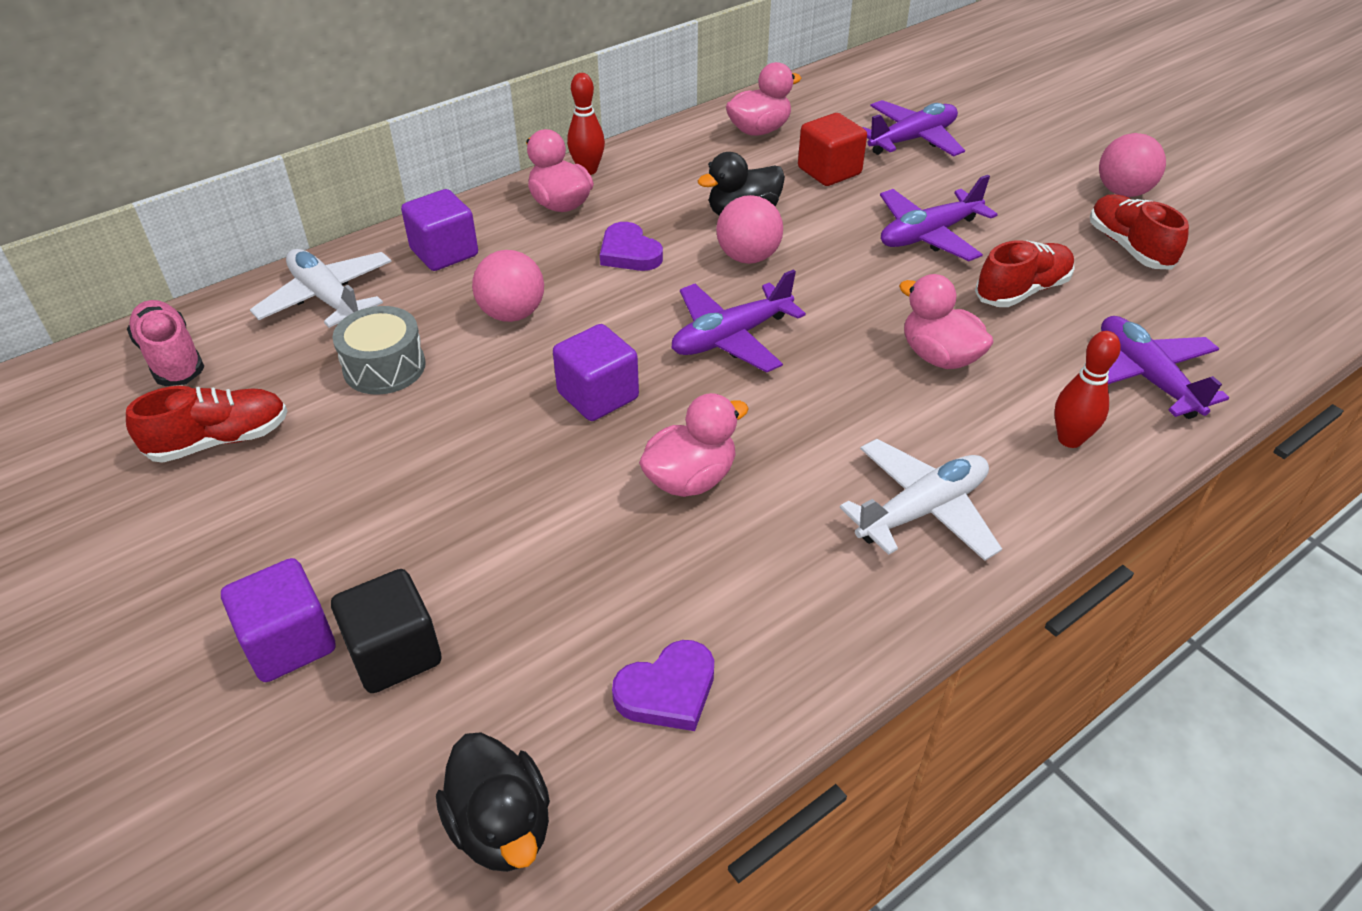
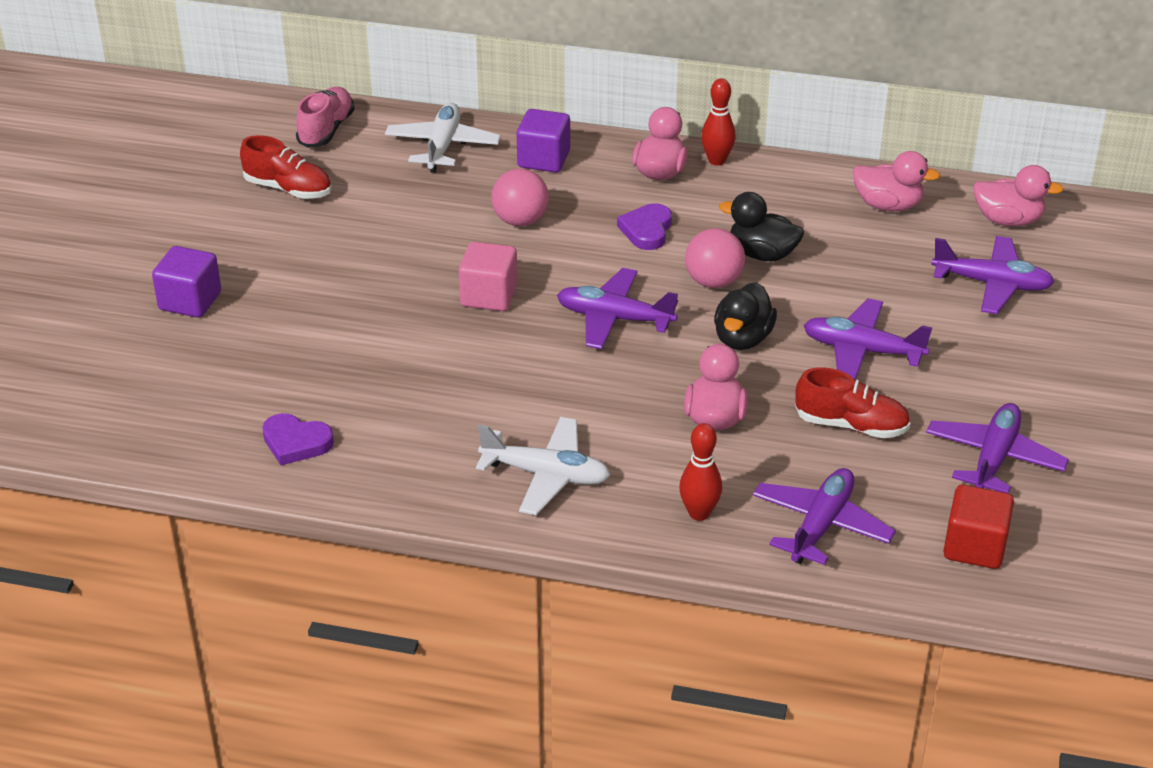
camera: 50 degrees right, 5 degrees down
black cube [331,569,442,693] -> none
grey drum [332,306,426,395] -> none
black duck [436,732,550,872] -> black duck moved to [714,282,777,350]
purple cube [553,324,639,421] -> pink cube [459,242,518,311]
pink duck [639,393,749,497] -> pink duck moved to [973,165,1064,226]
red cube [798,113,867,186] -> red cube moved to [943,485,1014,569]
red shoe [1090,194,1189,270] -> purple plane [926,403,1069,493]
pink ball [1099,133,1166,197] -> none

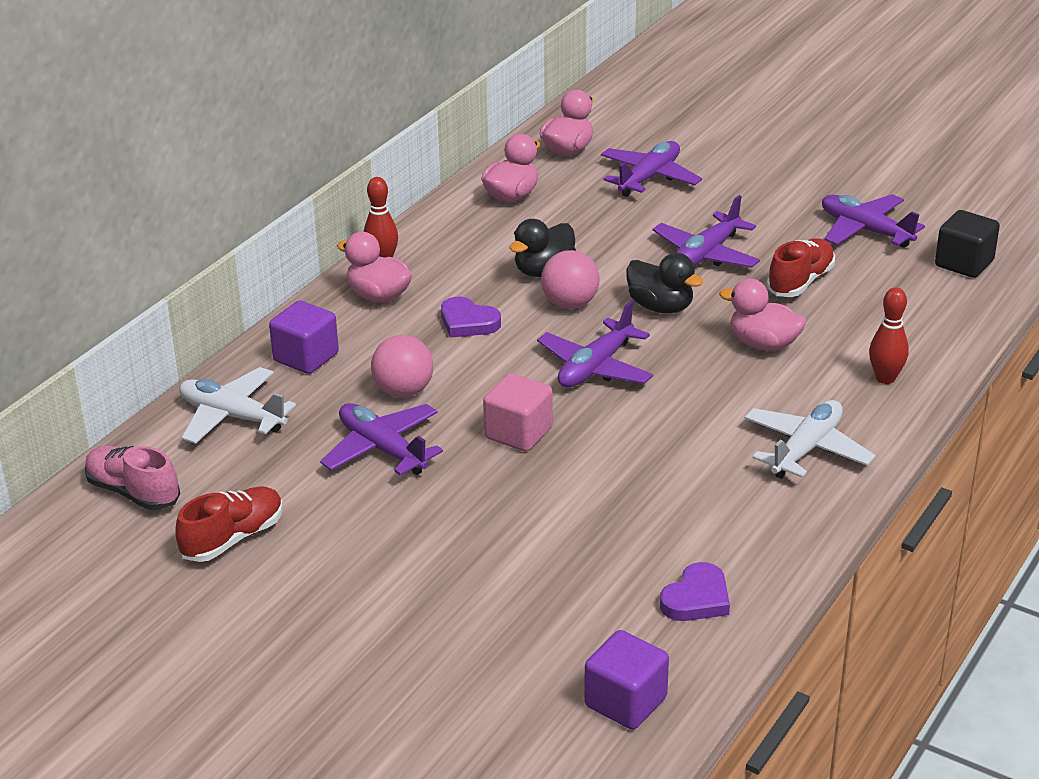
camera: 70 degrees left, 5 degrees down
purple cube [152,246,221,318] -> purple cube moved to [584,630,669,730]
purple plane [753,468,896,565] -> purple plane moved to [320,403,443,475]
red cube [943,485,1014,569] -> black cube [935,210,1000,278]

